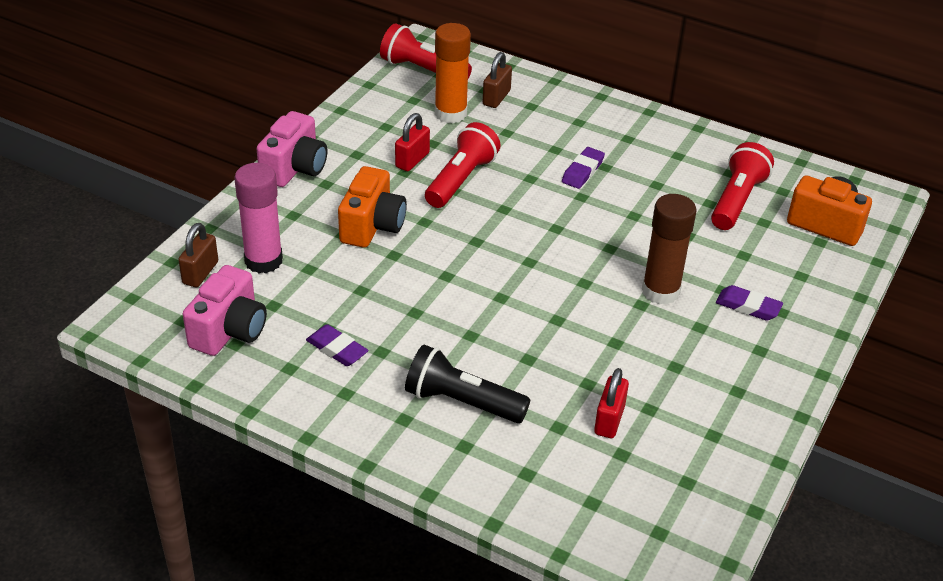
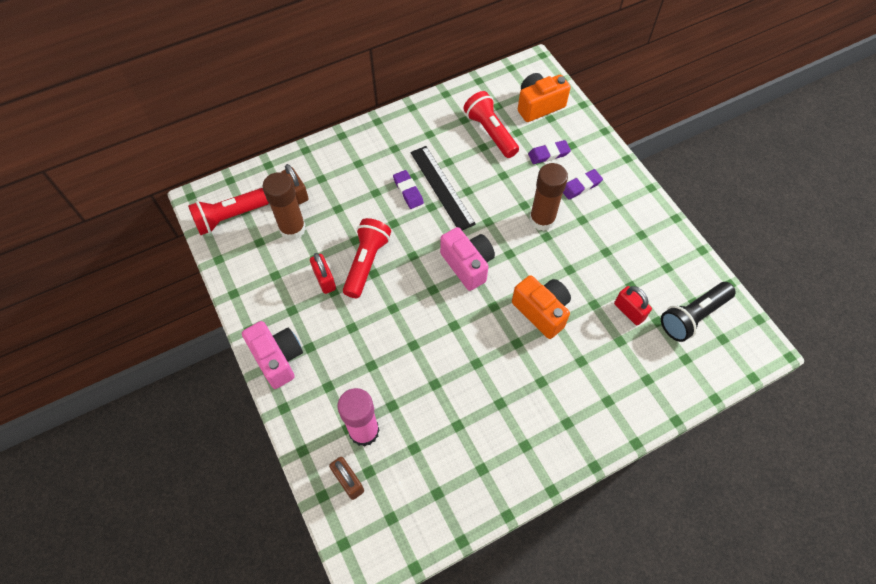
camera: 55 degrees left, 20 degrees up
pink camera [183,265,267,356] -> pink camera moved to [440,227,495,291]
purple eraser [306,324,368,366] -> purple eraser moved to [528,140,571,164]
orange camera [338,166,407,248] -> orange camera moved to [512,275,571,339]
black flashlight [405,344,530,423] -> black flashlight moved to [661,282,736,342]
red flashlight [425,122,501,208] -> red flashlight turned 45 degrees clockwise [343,218,391,298]
orange glue stick [435,23,471,123] -> brown glue stick [262,172,306,240]
none -> black ruler [410,146,476,230]

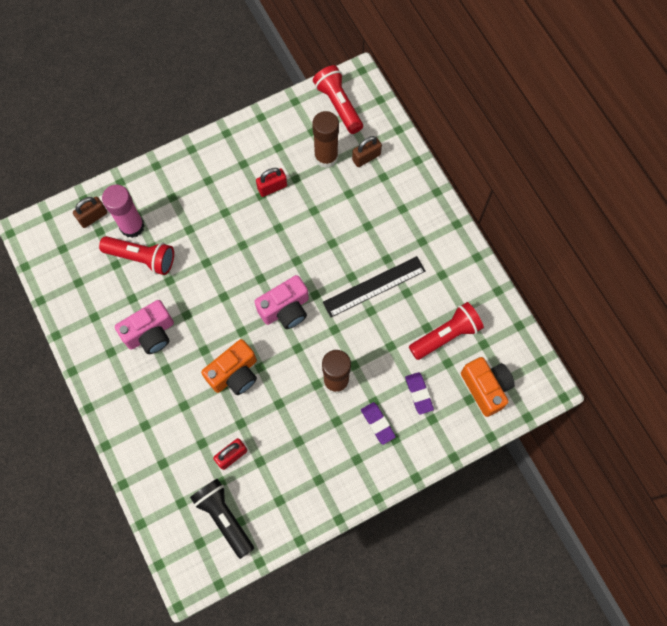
camera: 90 degrees right, 10 degrees up
pink camera [242,321,303,389] -> pink camera moved to [115,300,174,354]
red flashlight [343,218,391,298] -> red flashlight moved to [99,236,174,275]
purple eraser [393,170,424,209] -> none

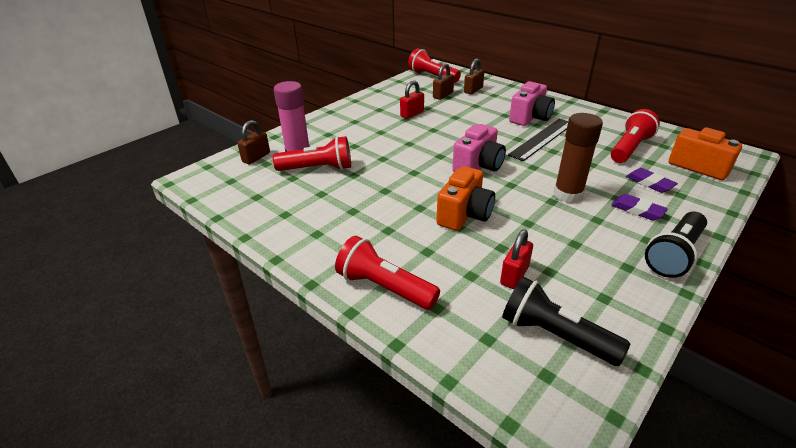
camera: 20 degrees left, 35 degrees down
pink camera [115,300,174,354] -> pink camera moved to [509,81,555,126]
brown glue stick [312,111,339,168] -> brown padlock [433,63,454,100]
none -> red flashlight [335,236,440,310]
none -> black flashlight [645,211,707,278]

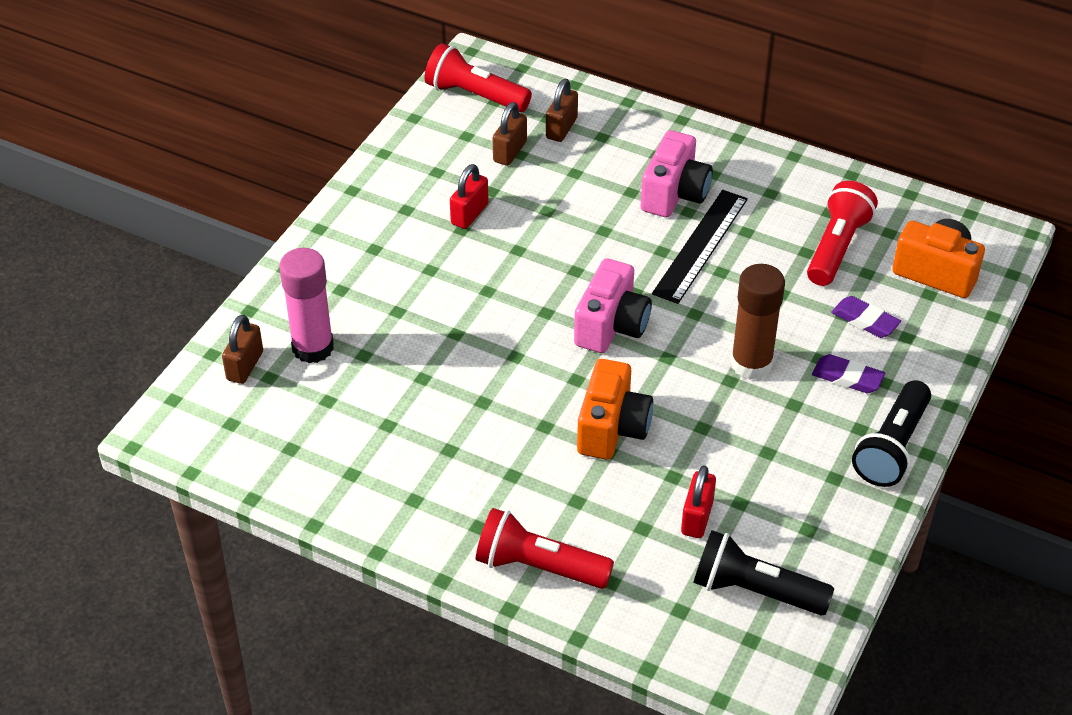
camera: 15 degrees left, 10 degrees up
red flashlight [273,136,351,171] -> none

